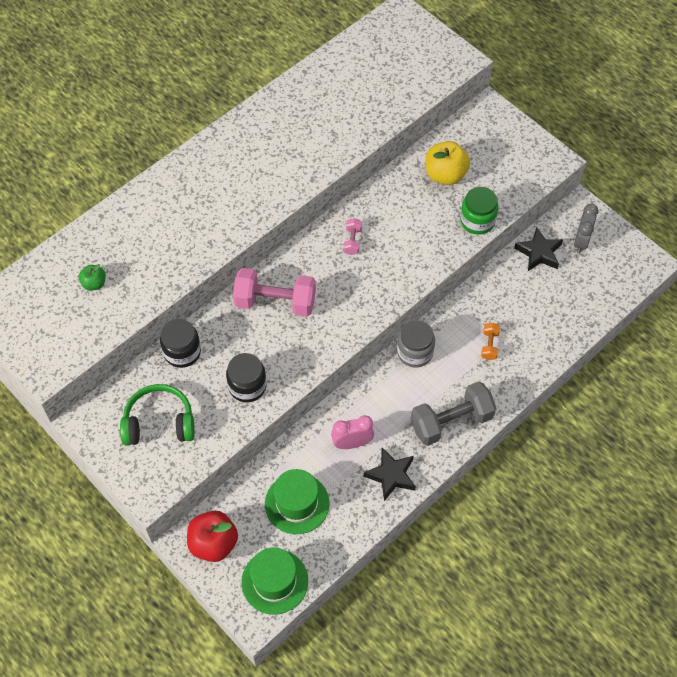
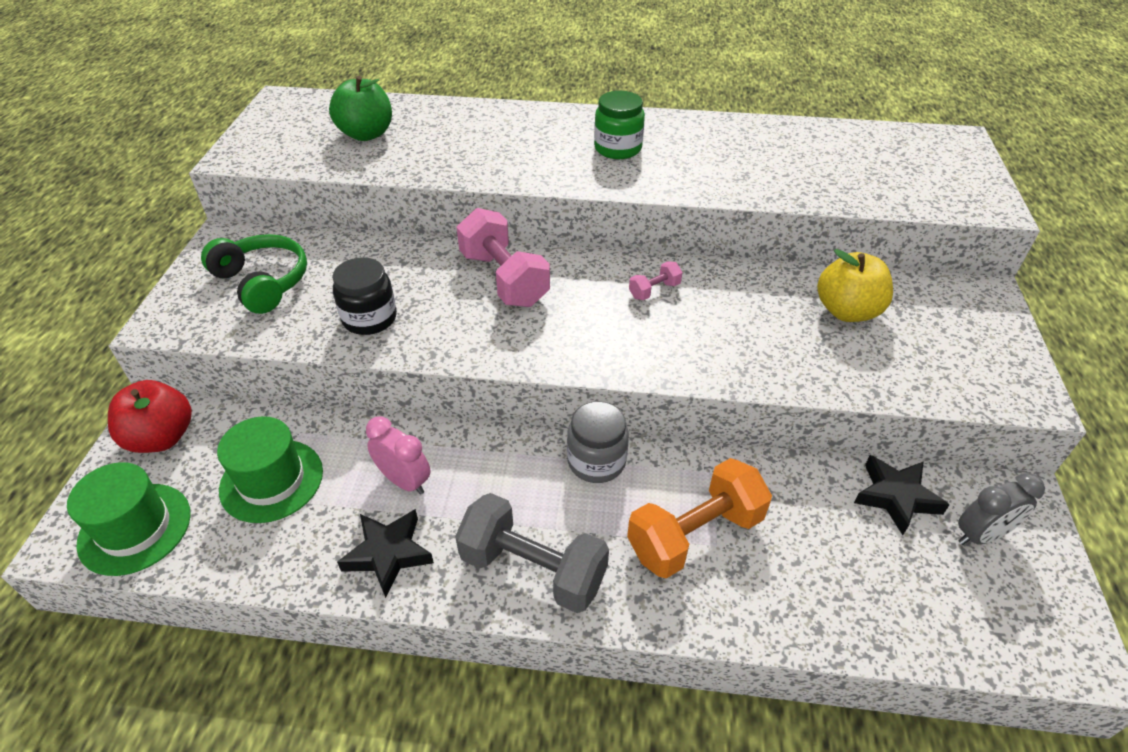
camera: 50 degrees right, 15 degrees down
green apple [79,264,106,291] -> green apple [329,76,392,141], size x1.83
black jar [160,319,201,368] -> none
green jar [460,187,498,235] -> green jar moved to [594,91,645,159]
orange dumbbell [481,323,500,360] -> orange dumbbell [627,458,772,579], size x2.17

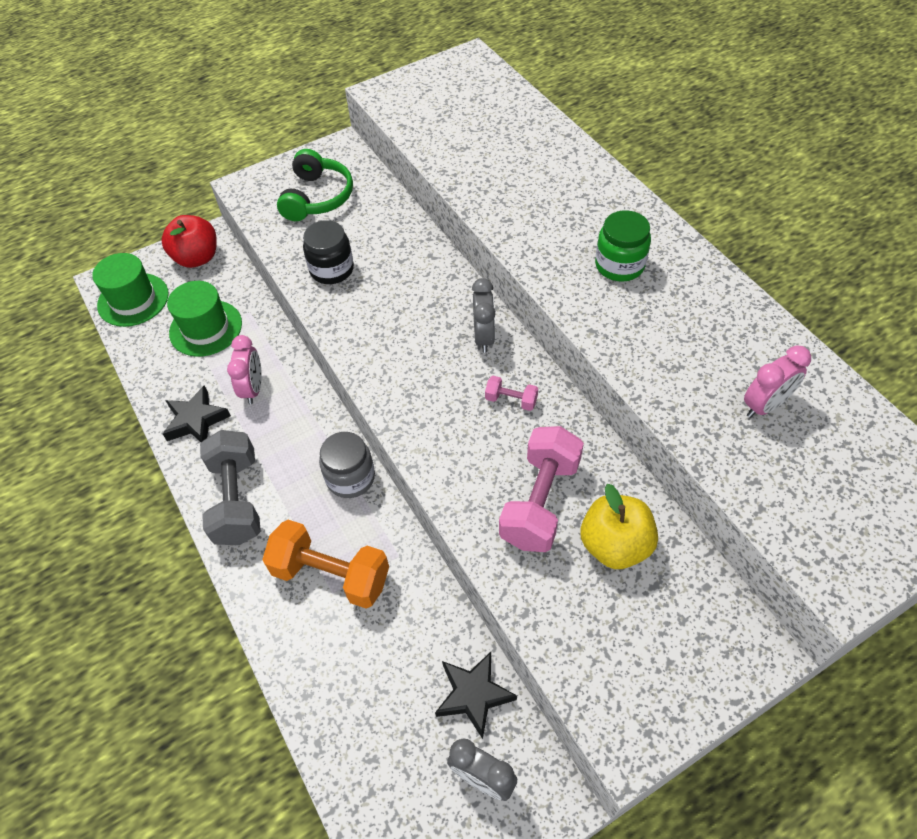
camera: 55 degrees right, 10 degrees up
green apple [329,76,392,141] -> none
pink dumbbell [456,208,550,307] -> pink dumbbell moved to [499,426,584,552]
none -> grey clock [472,278,495,353]
none -> pink clock [744,345,811,418]

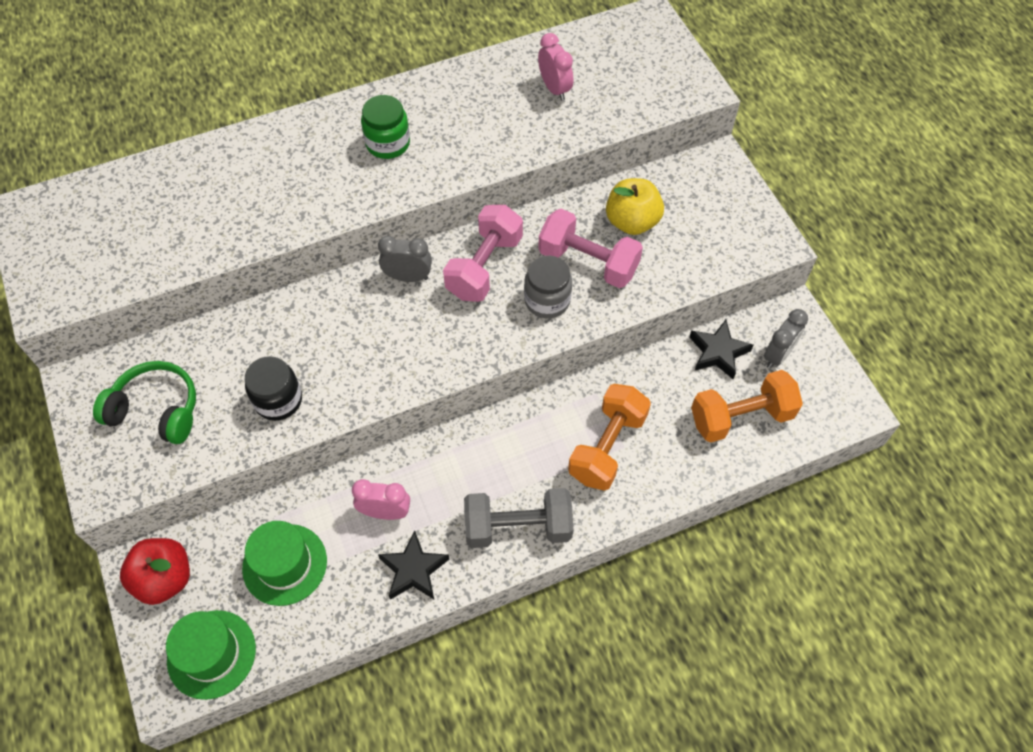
camera: 85 degrees left, 5 degrees up
grey jar [319,432,375,498] -> grey jar moved to [524,256,572,318]
pink dumbbell [485,376,538,411] -> pink dumbbell [443,205,523,302], size x2.17
none -> orange dumbbell [691,370,803,443]

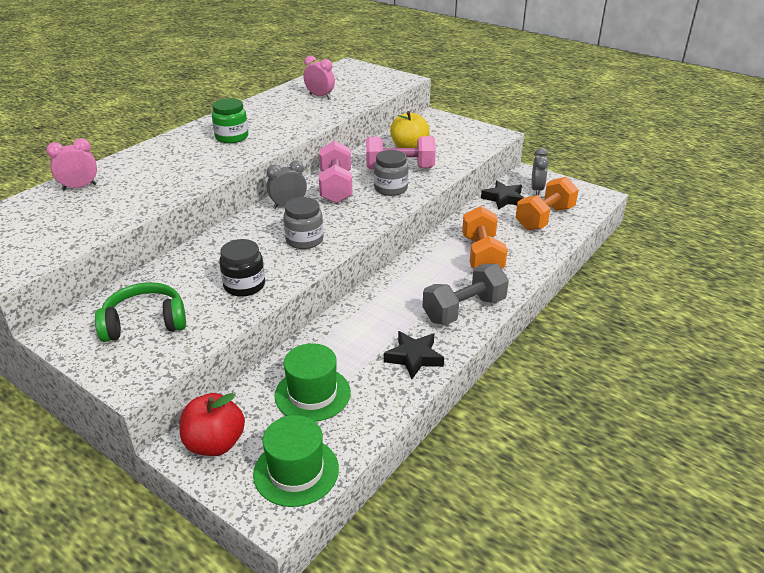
camera: 30 degrees left, 25 degrees down
pink clock [352,479,410,520] -> pink clock moved to [46,138,97,190]
none -> grey jar [283,197,324,249]

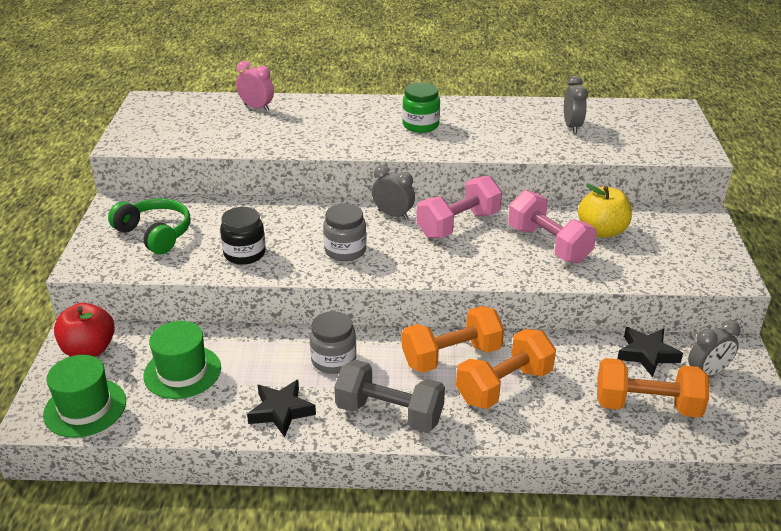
camera: 55 degrees right, 0 degrees up
pink clock [304,56,335,99] -> grey clock [564,76,588,134]
grey jar [374,150,408,196] -> grey jar moved to [310,311,356,374]
none -> orange dumbbell [402,306,504,373]

